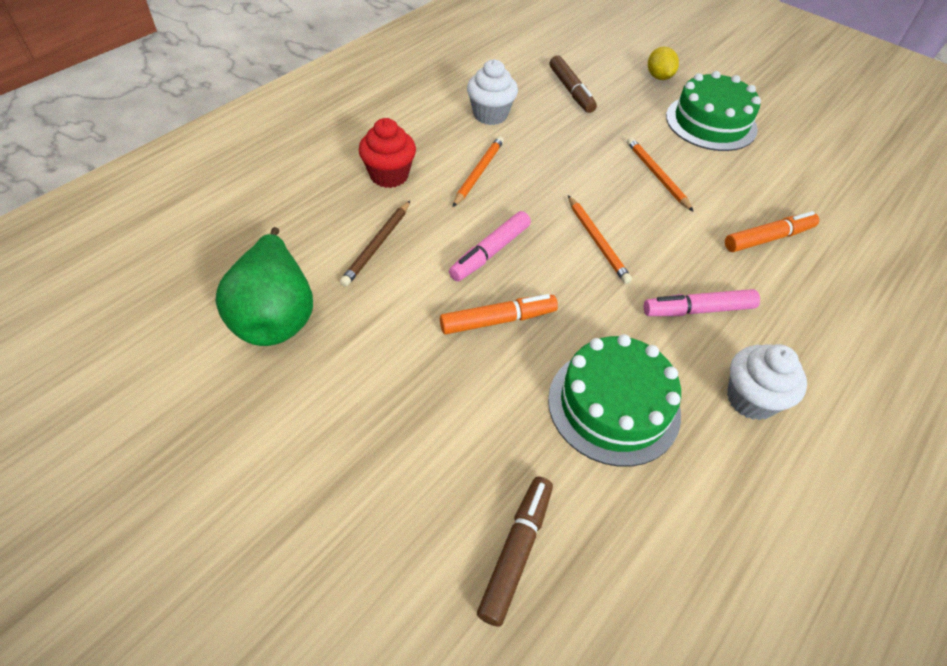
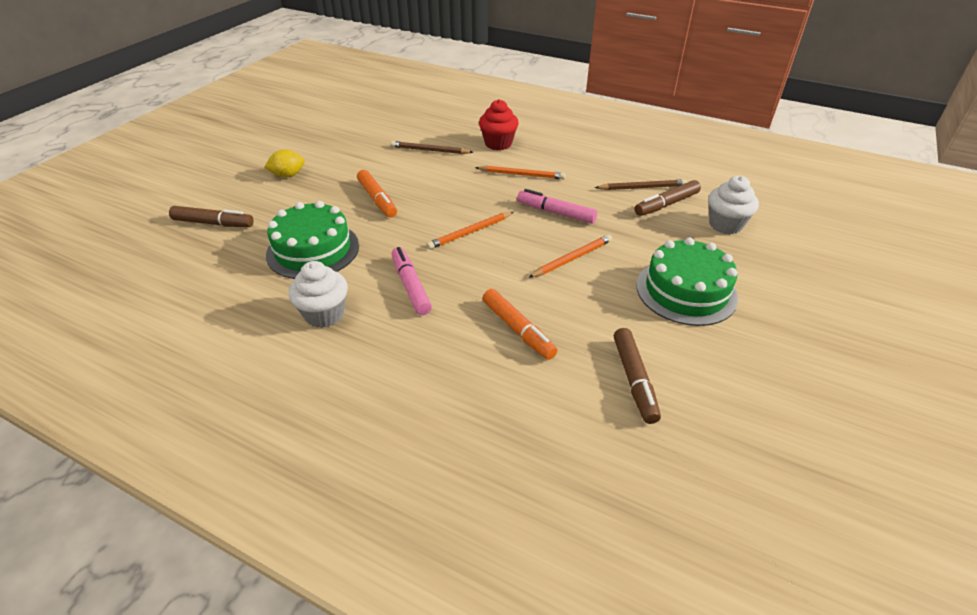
camera: 80 degrees right, 10 degrees down
green pear [215,227,313,346] -> none
pink marker [449,211,531,281] -> pink marker moved to [517,189,597,224]
white cupcake [467,59,518,125] -> white cupcake moved to [708,176,759,234]
yellow lemon [648,47,679,80] -> yellow lemon moved to [264,149,305,178]
none -> brown pencil [594,179,687,190]
none -> brown marker [614,328,661,424]

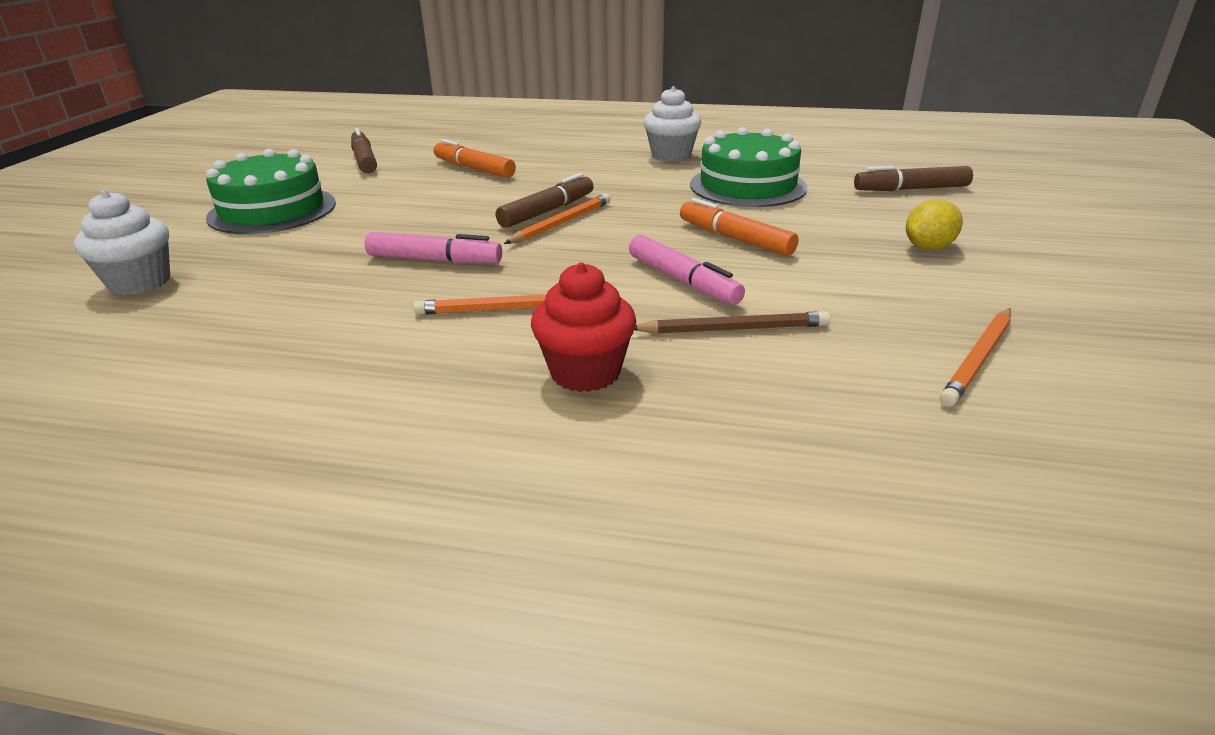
camera: 165 degrees right, 10 degrees down
pink marker [392,247,432,315] -> pink marker moved to [629,235,745,305]
orange pencil [528,234,612,278] -> orange pencil moved to [940,308,1011,407]
brown pencil [594,179,687,190] -> none
brown marker [635,180,701,216] -> brown marker moved to [496,173,593,228]

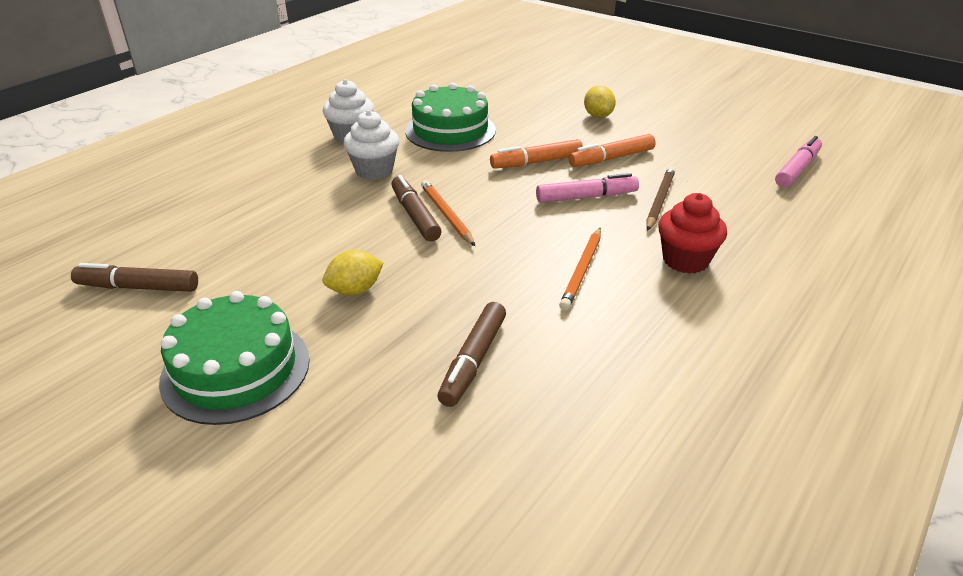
camera: 65 degrees left, 5 degrees up
white cupcake [74,190,170,295] -> white cupcake moved to [344,110,399,180]
pink marker [364,232,502,264] -> pink marker moved to [775,136,822,188]
orange marker [434,139,516,178] -> orange marker moved to [569,134,656,167]
brown marker [854,166,973,191] -> brown marker moved to [437,302,506,407]
orange pencil [940,308,1011,407] -> none
none -> yellow lemon [323,250,383,295]

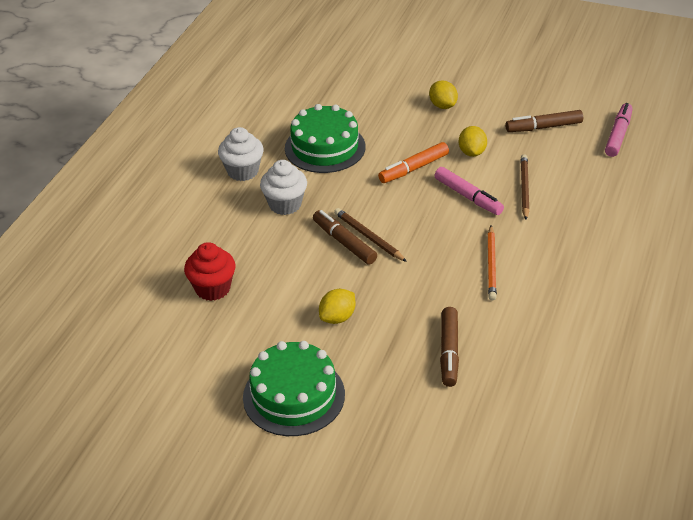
camera: 15 degrees left, 5 degrees up
brown marker [71,263,198,292] -> brown marker moved to [506,110,583,132]
orange pencil [421,180,475,246] -> brown pencil [334,208,407,262]
pink marker [536,173,639,203] -> pink marker turned 75 degrees clockwise [434,167,504,215]
orange marker [569,134,656,167] -> yellow lemon [459,126,487,157]
red cupcake [658,193,727,274] -> red cupcake moved to [184,242,236,301]

